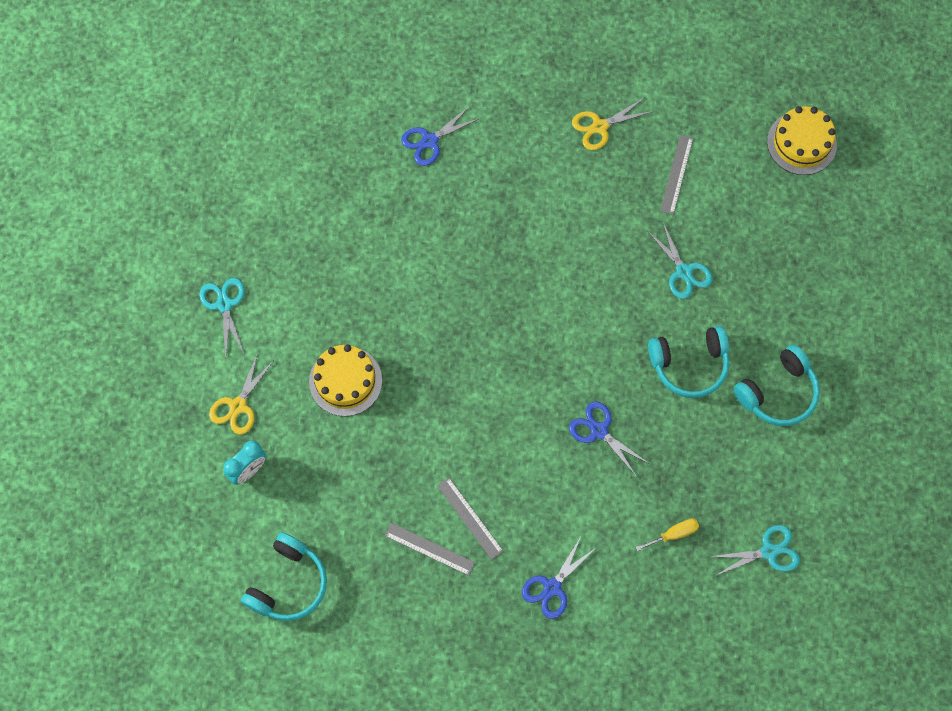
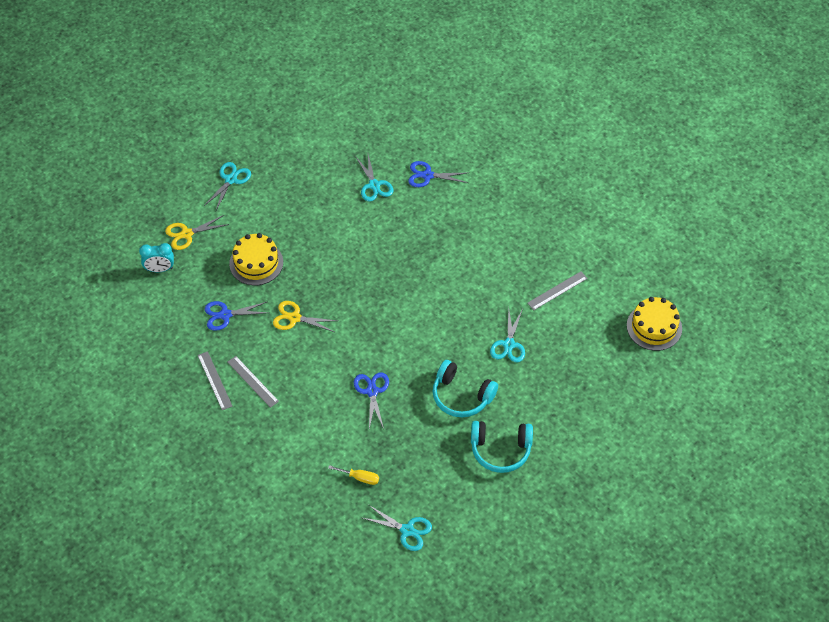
camera: 40 degrees right, 15 degrees down
turquoise headphones [241,533,327,621] -> none
grey ruler [437,477,503,560] -> grey ruler turned 45 degrees counterclockwise [228,356,279,408]
blue scissors [522,537,597,619] -> blue scissors moved to [205,301,267,331]
yellow scissors [572,98,653,150] -> yellow scissors moved to [273,301,338,332]
none -> turquoise scissors [355,155,393,201]

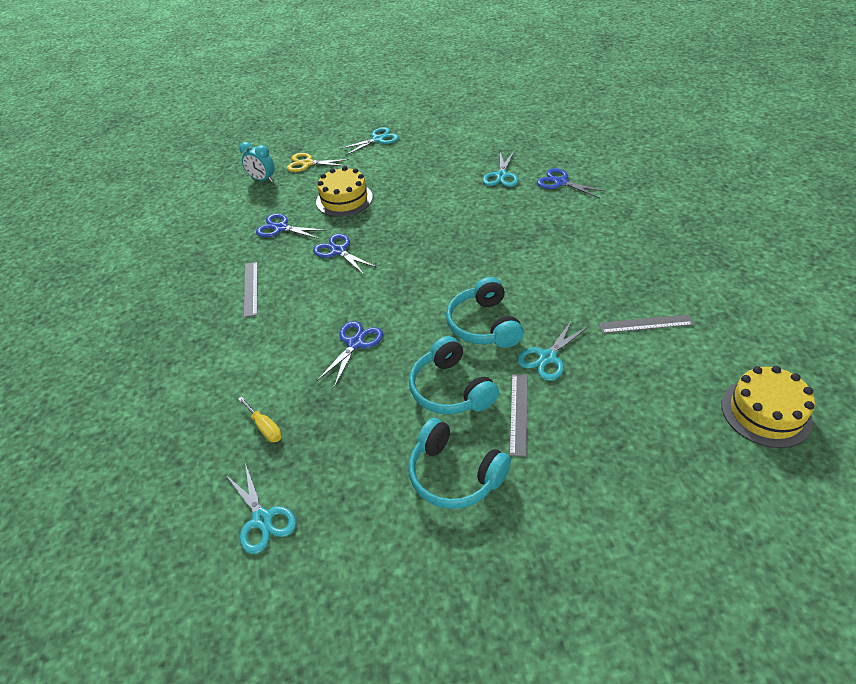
camera: 35 degrees right, 10 degrees down
grey ruler [198,351,232,410] -> grey ruler moved to [510,374,527,457]
yellow scissors [273,301,338,332] -> blue scissors [313,234,377,275]
none -> turquoise headphones [446,277,524,348]

